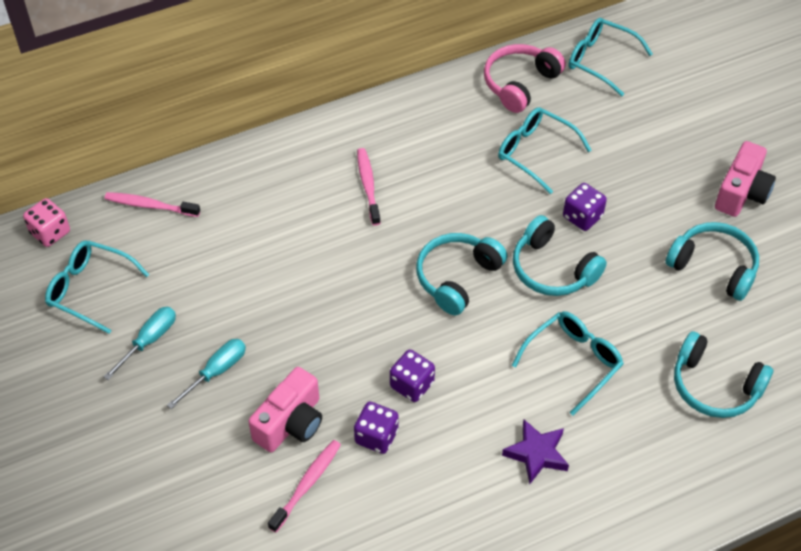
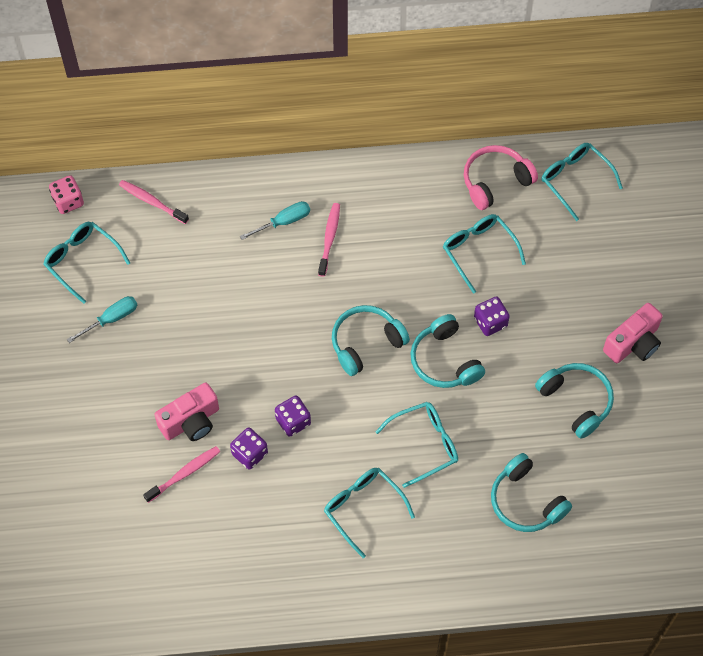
camera: 20 degrees right, 10 degrees up
turquoise screwdriver [167,339,246,409] -> turquoise screwdriver moved to [240,201,310,240]
purple star [502,420,569,484] -> turquoise glasses [324,468,415,558]

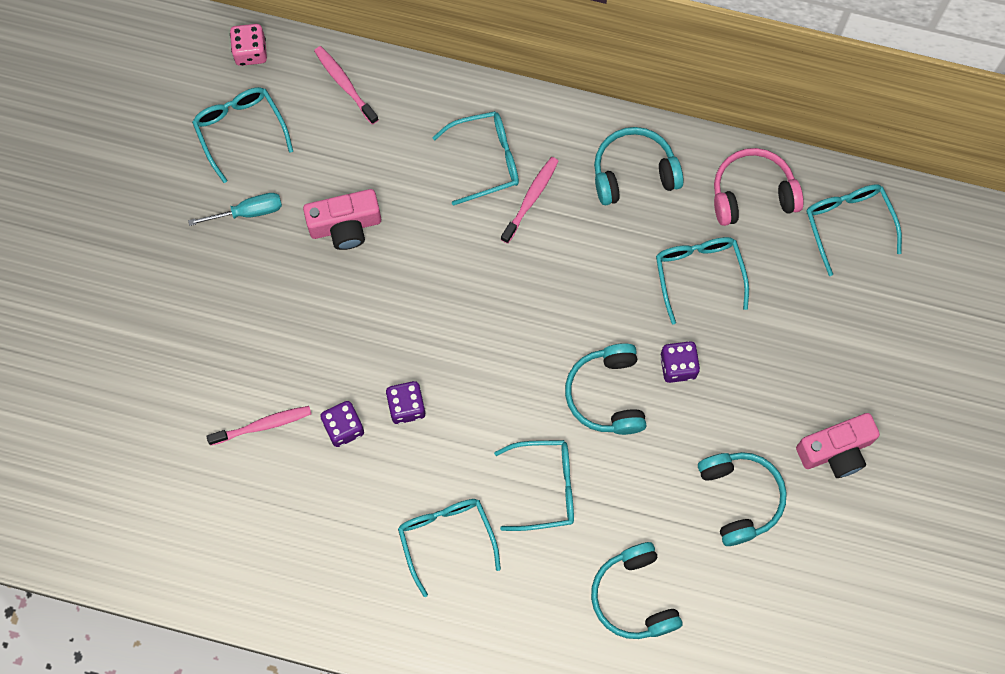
camera: 20 degrees right, 10 degrees up
pink camera [154,382,219,441] -> pink camera moved to [303,189,381,250]
turquoise screwdriver [240,201,310,240] -> turquoise glasses [432,111,519,206]
turquoise headphones [332,305,410,376] -> turquoise headphones moved to [594,127,684,205]

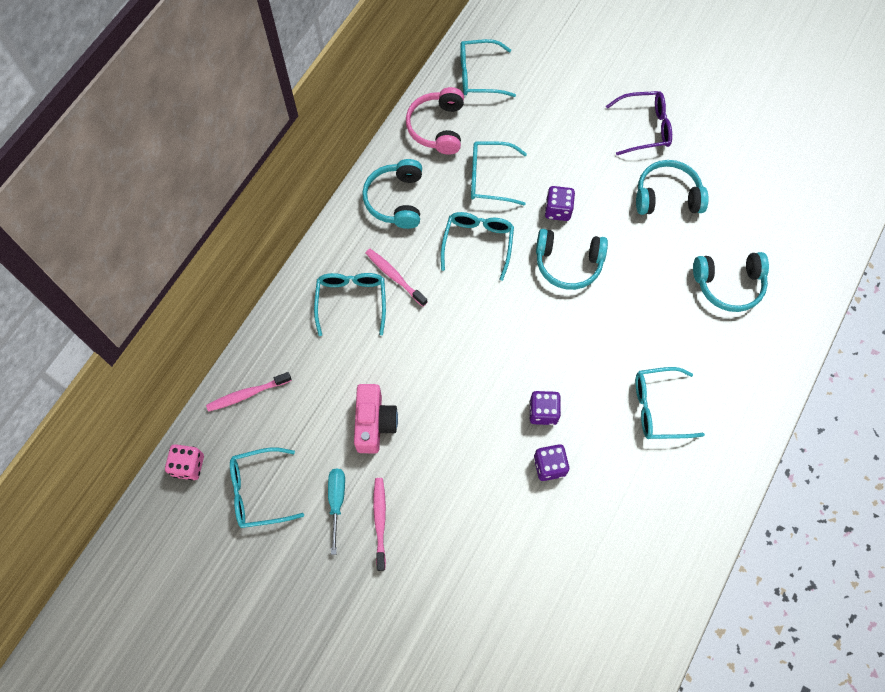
camera: 75 degrees left, 5 degrees down
pink toothbrush [206,406,311,445] -> pink toothbrush moved to [373,478,386,571]
turquoise glasses [494,440,574,531] -> turquoise glasses moved to [441,212,514,281]
pink camera [796,413,880,478] -> purple glasses [606,91,672,155]

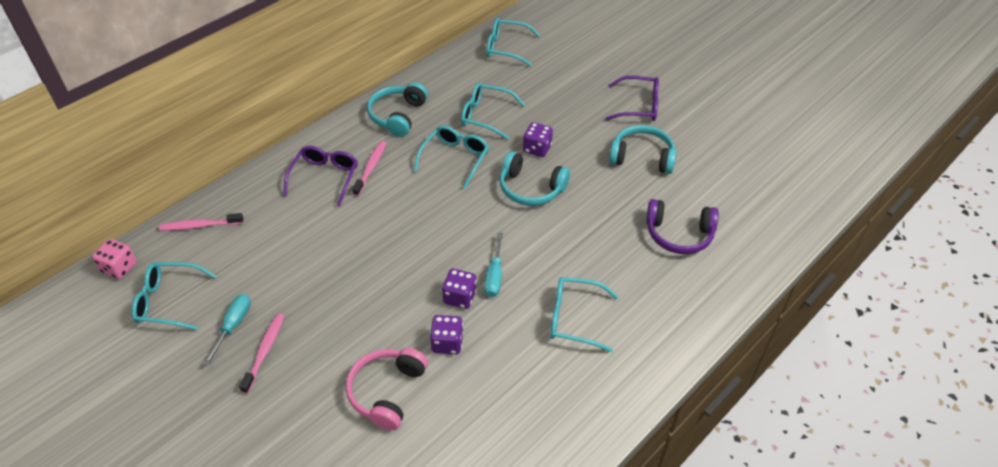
camera: 15 degrees right, 20 degrees down
turquoise glasses [314,273,386,336] -> purple glasses [284,146,358,207]
pink camera [354,384,398,453] -> none
pink toothbrush [366,249,427,307] -> pink toothbrush turned 45 degrees clockwise [352,141,386,196]
pink headphones [406,87,464,155] -> pink headphones moved to [346,348,428,431]
turquoise headphones [693,252,769,312] -> purple headphones [646,199,719,254]
none -> turquoise screwdriver [484,233,503,297]

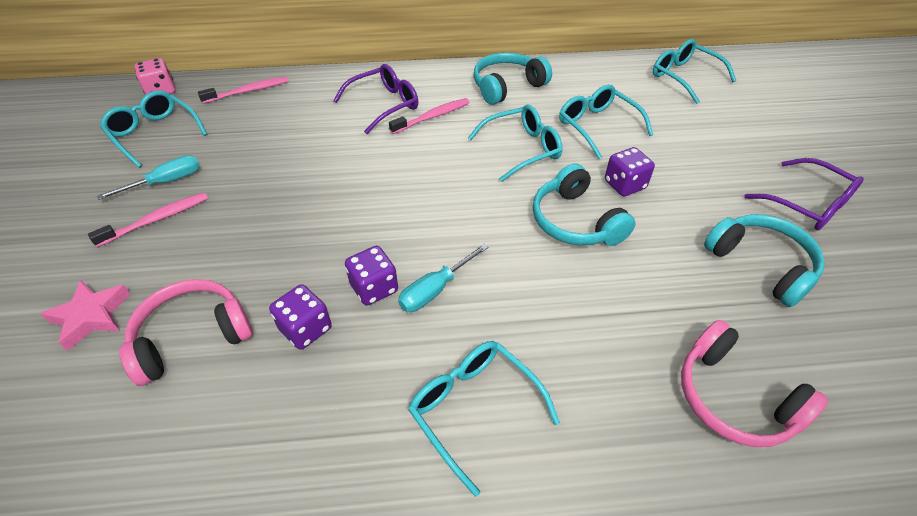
camera: 40 degrees right, 0 degrees up
pink toothbrush [159,213,244,231] -> pink toothbrush turned 120 degrees clockwise [198,77,289,104]
purple headphones [646,199,719,254] -> pink headphones [681,320,829,447]
none -> pink star [40,280,131,351]

